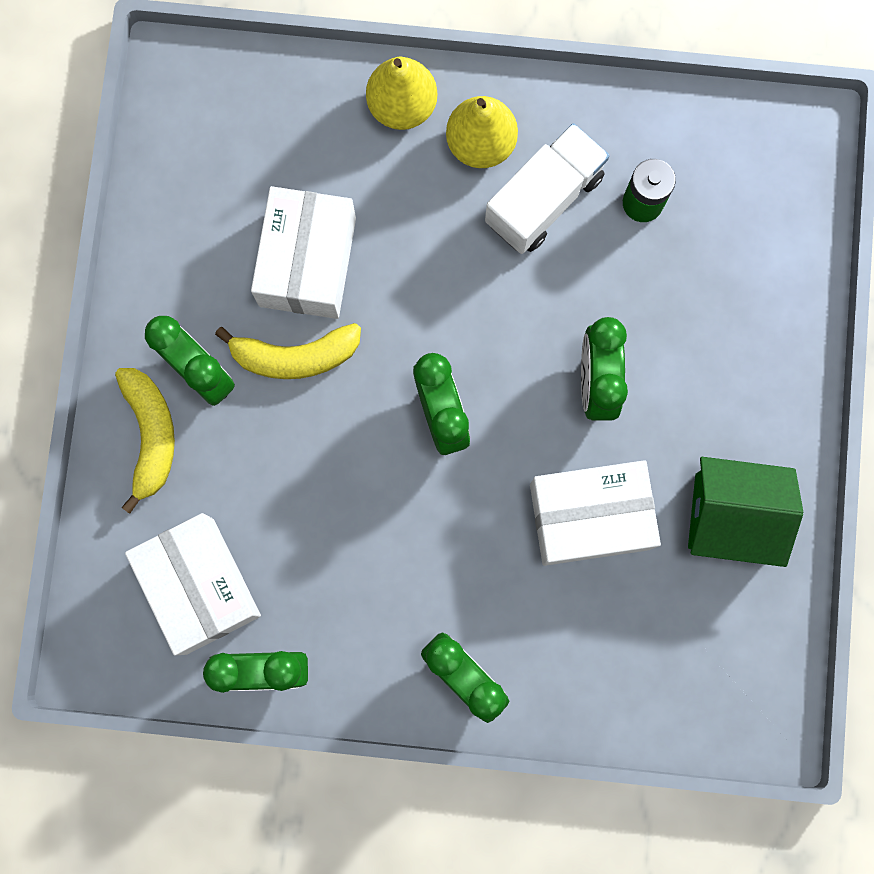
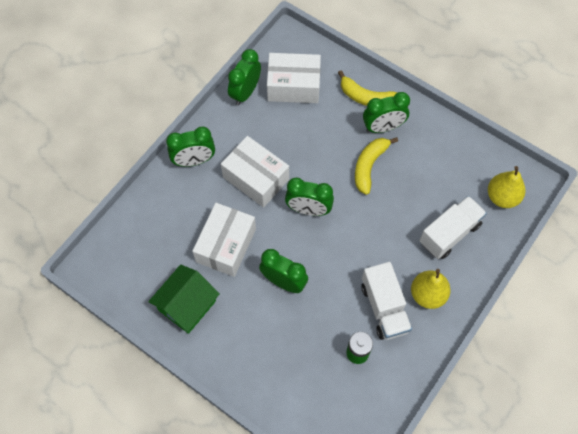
camera: 120 degrees right, 15 degrees down
white box [251,186,356,319] -> white box moved to [221,136,289,208]
yellow pear [366,57,437,130] -> yellow pear moved to [488,166,526,208]
none -> white truck [419,196,487,259]

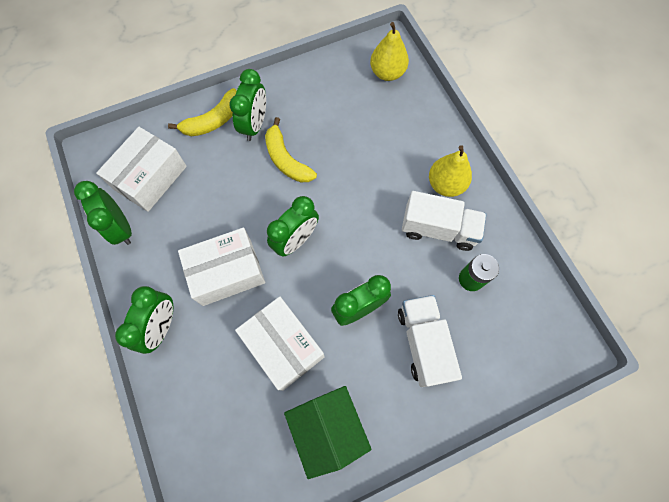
camera: 60 degrees left, 5 degrees up
white truck [419,196,487,259] -> white truck moved to [398,295,462,387]

